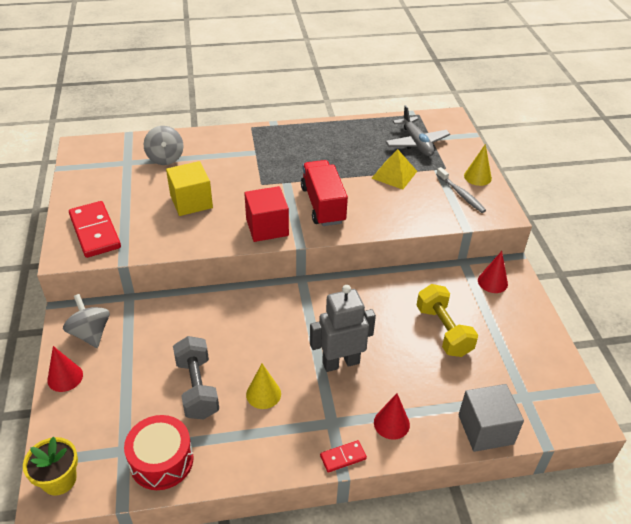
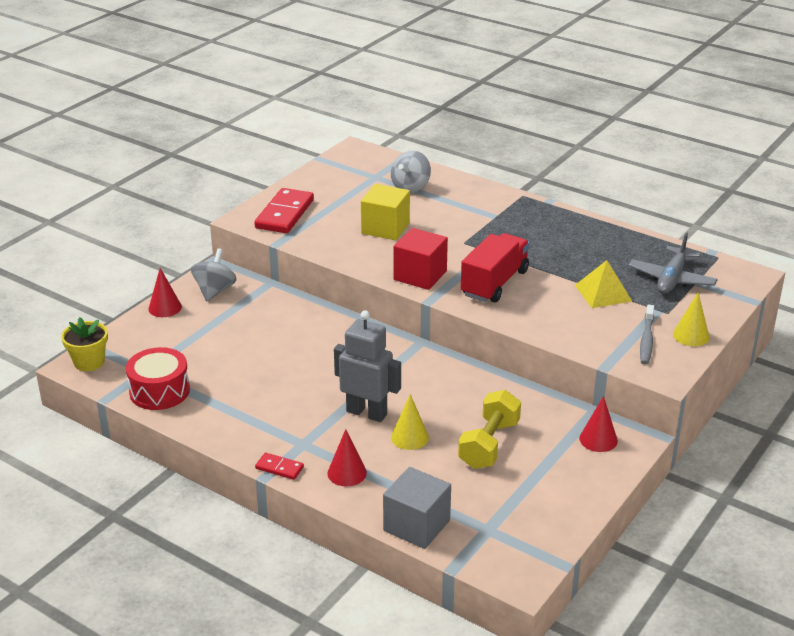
camera: 45 degrees right, 10 degrees down
grey dumbbell [173,336,219,420] -> none
yellow cone [246,364,281,409] -> yellow cone moved to [391,394,429,450]

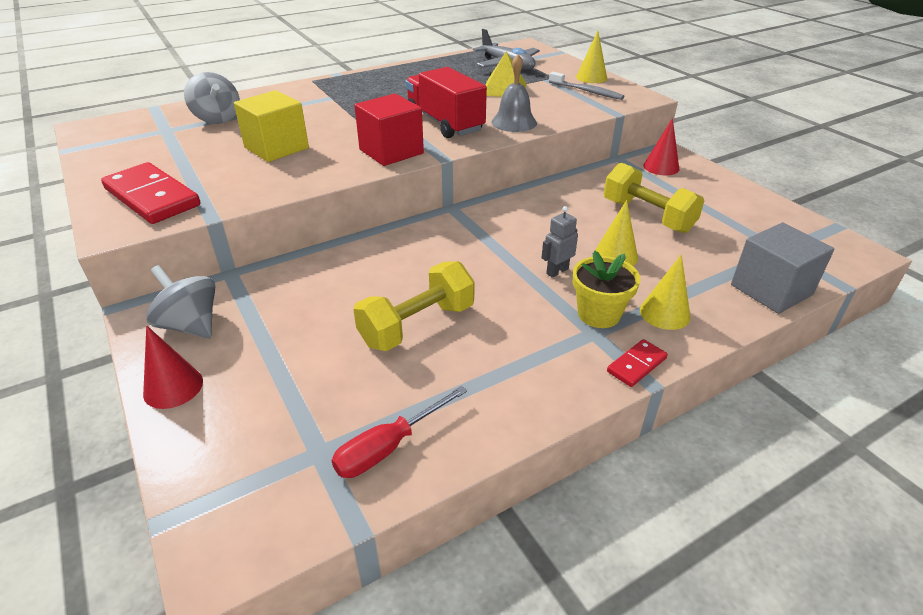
camera: 65 degrees left, 5 degrees up
yellow flower pot [61,317,108,371] -> yellow flower pot moved to [573,251,641,328]
red drum [126,347,190,410] -> red screwdriver [331,386,467,478]
red cone [327,429,367,486] -> yellow cone [640,254,691,330]
grey robot [334,310,401,422] -> grey robot [542,206,578,278], size x0.49
none -> yellow dumbbell [353,261,475,351]
none -> grey bell [491,54,537,132]

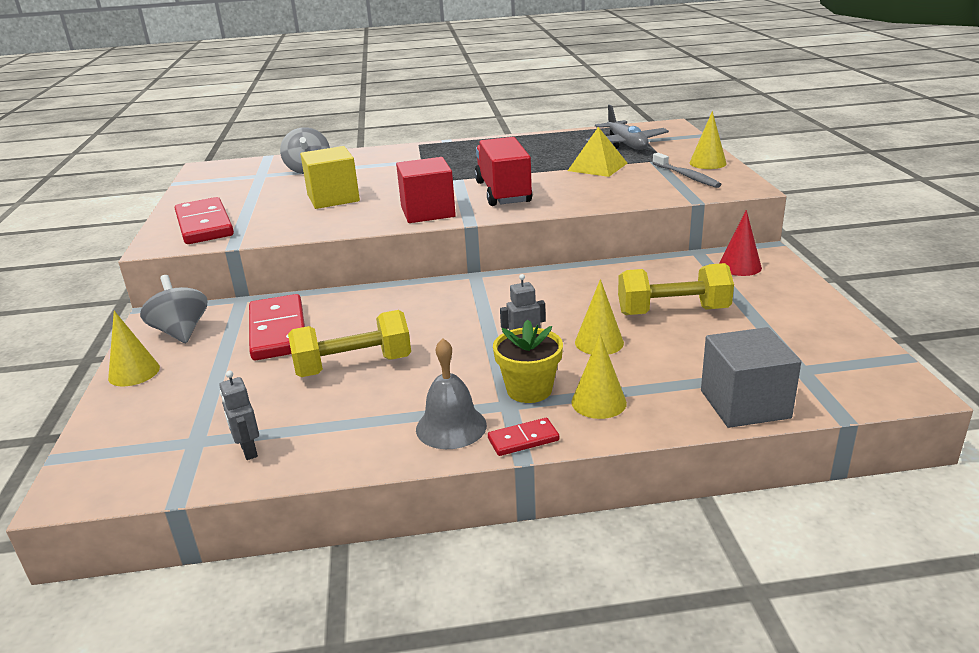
camera: 25 degrees right, 10 degrees down
red cone [143,326,203,409] -> yellow cone [108,311,160,386]
red screwdriver [331,386,467,478] -> grey robot [219,371,259,460]
grey bell [491,54,537,132] -> grey bell moved to [416,338,487,449]
yellow dumbbell [604,162,704,233] -> yellow dumbbell turned 75 degrees counterclockwise [618,263,734,315]
none -> red domino [249,294,305,360]

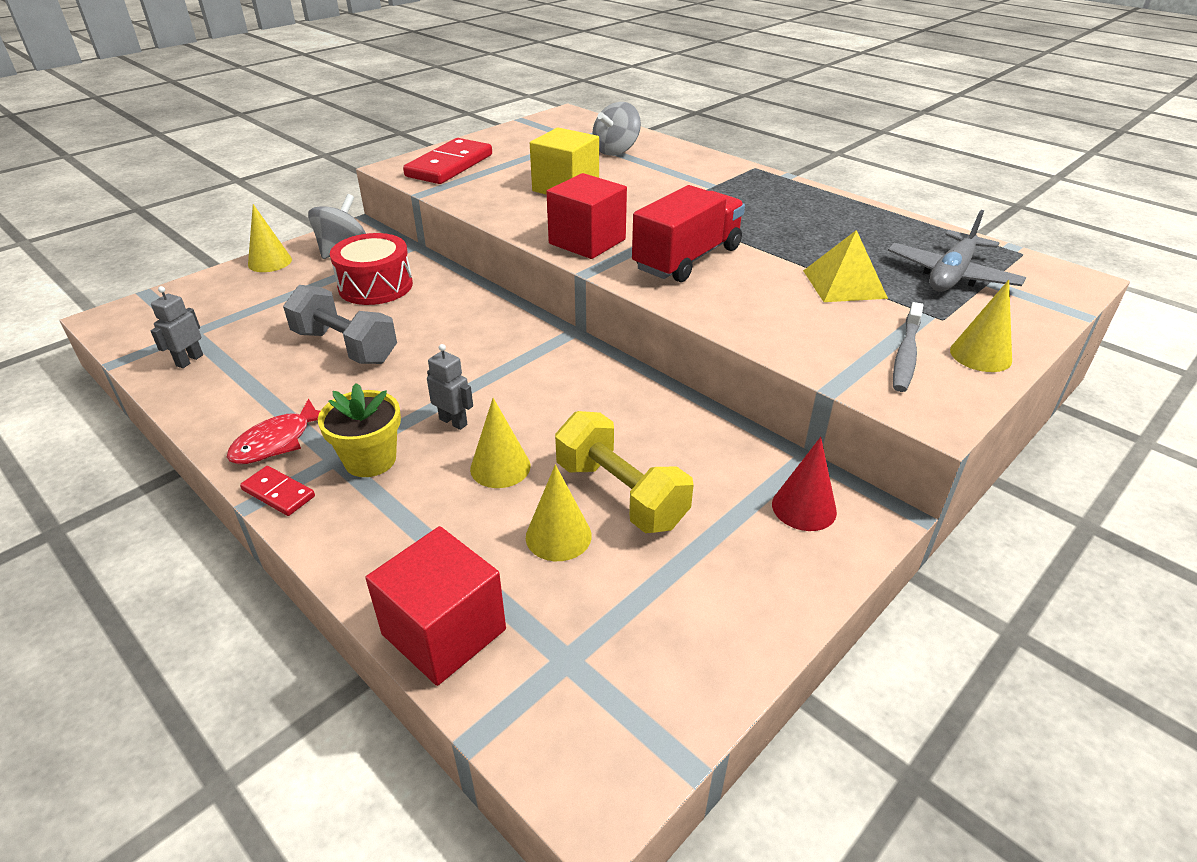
camera: 50 degrees right, 10 degrees up
red domino [249,294,305,360] -> red drum [330,233,413,305]
yellow dumbbell [288,310,411,377] -> grey dumbbell [283,285,397,364]
grey bell [416,338,487,449] -> red fish [227,399,320,464]
yellow cone [571,334,627,419] -> yellow cone moved to [526,464,592,561]
grey cube [701,327,801,428] -> red cube [365,526,506,686]

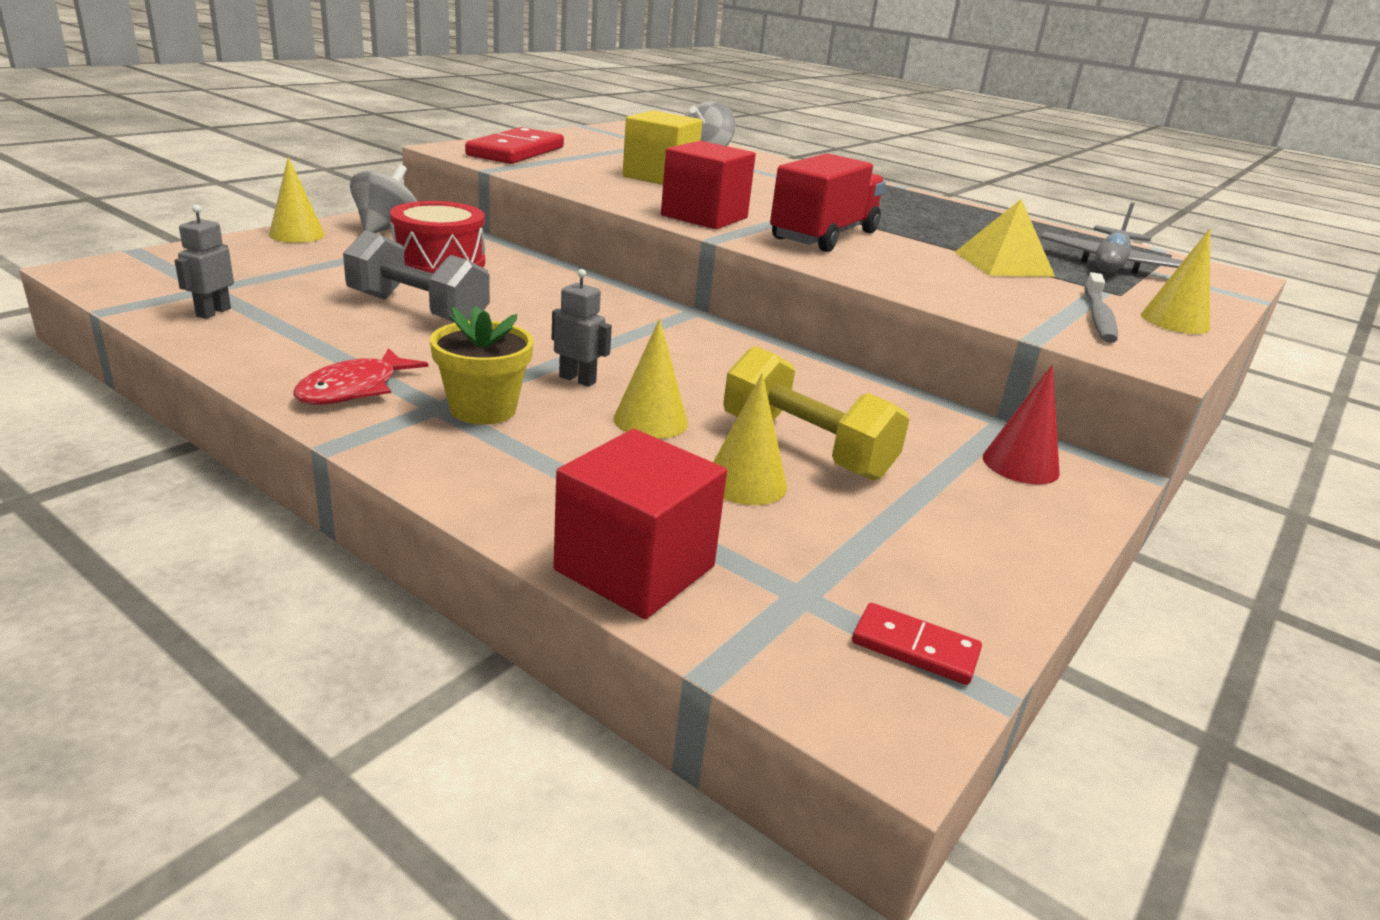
camera: 10 degrees left, 10 degrees down
red domino [240,466,315,516] -> red domino moved to [852,603,982,685]

